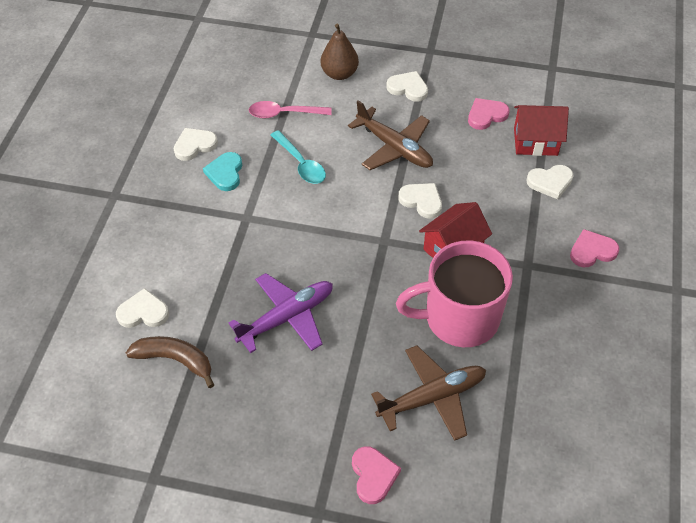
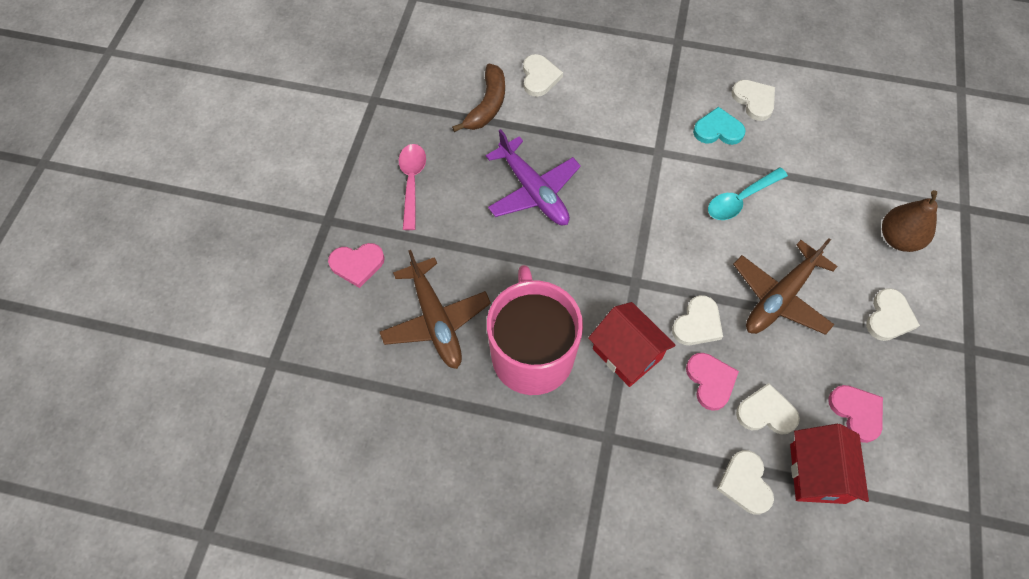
camera: 90 degrees right, 10 degrees up
pink spoon [249,101,332,119] -> pink spoon moved to [399,144,426,230]
pink heart [570,229,619,267] -> pink heart moved to [686,353,739,411]
none -> white heart [736,383,800,435]

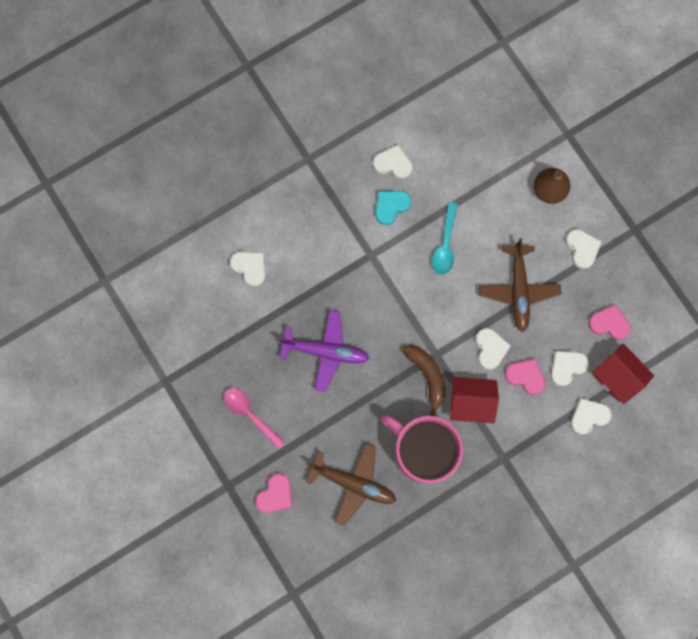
camera: 45 degrees left, 15 degrees up
brown banana [452,64,505,132] -> brown banana moved to [402,345,445,416]
white heart [717,450,774,515] -> white heart turned 120 degrees clockwise [571,398,611,435]

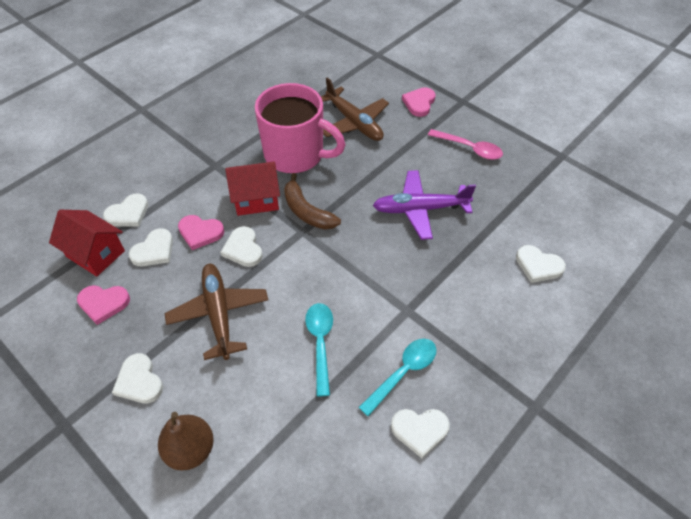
camera: 165 degrees right, 25 degrees down
brown plane [306,443,397,526] -> brown plane turned 135 degrees counterclockwise [321,77,389,141]
turquoise heart [375,191,411,225] -> turquoise spoon [359,338,437,416]

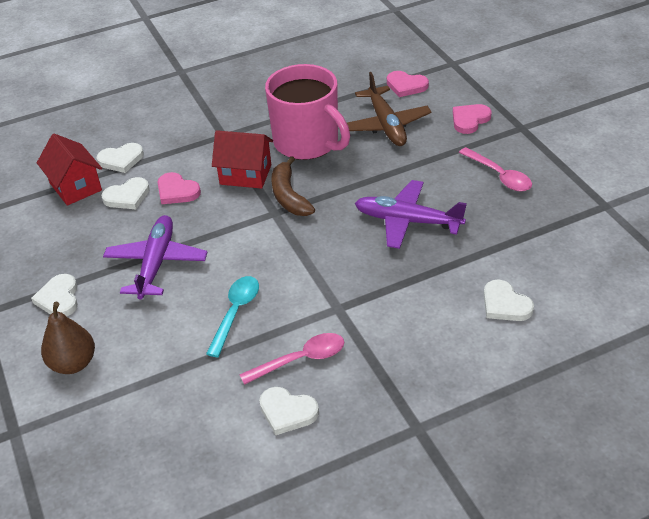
camera: 25 degrees right, 10 degrees down
pink heart [77,285,130,325] -> pink heart moved to [387,71,429,97]
brown plane [165,264,268,360] -> purple plane [103,215,207,300]
white heart [220,226,263,267] -> none
turquoise spoon [359,338,437,416] -> pink spoon [239,333,344,385]

